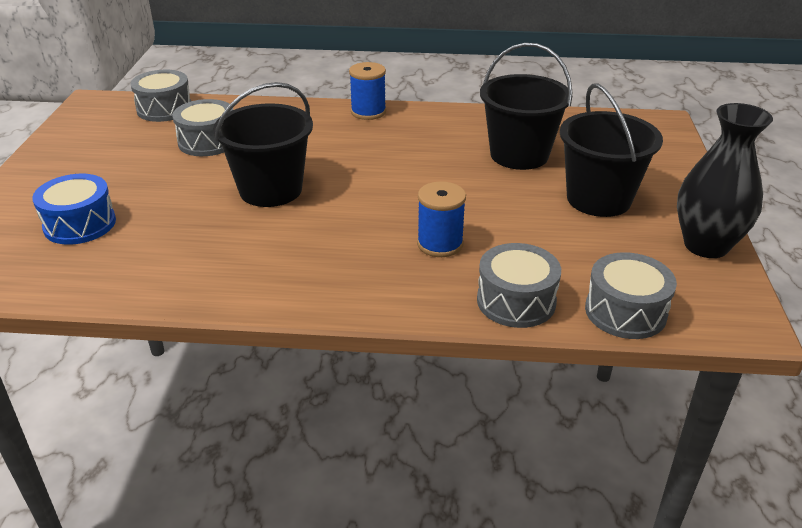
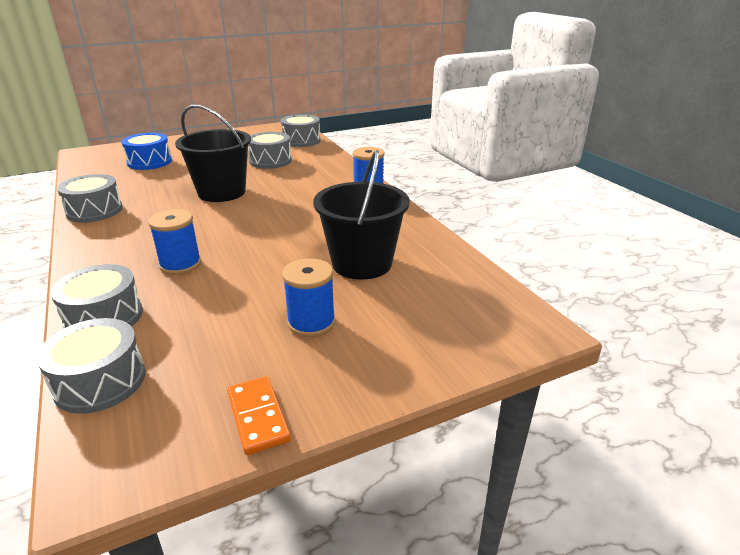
camera: 60 degrees right, 5 degrees down
black bucket [560,83,663,217] -> blue spool [282,258,335,337]
black vase [677,103,773,258] -> orange domino [227,376,291,455]
none -> grey drum [57,174,123,222]

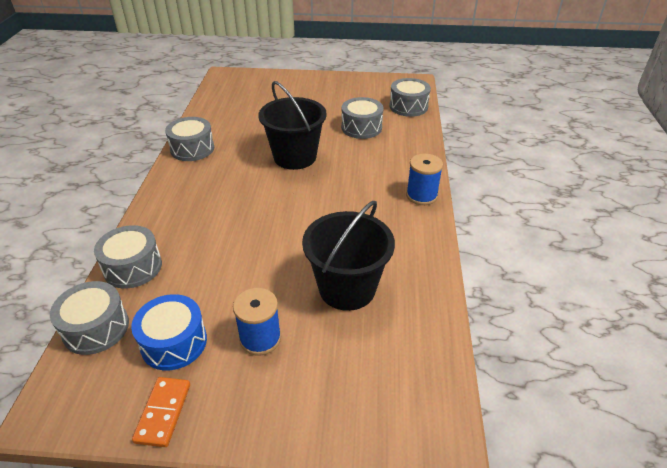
camera: 30 degrees right, 10 degrees up
blue drum [121,133,172,170] -> blue drum moved to [131,294,207,370]
blue spool [148,209,201,275] -> none

